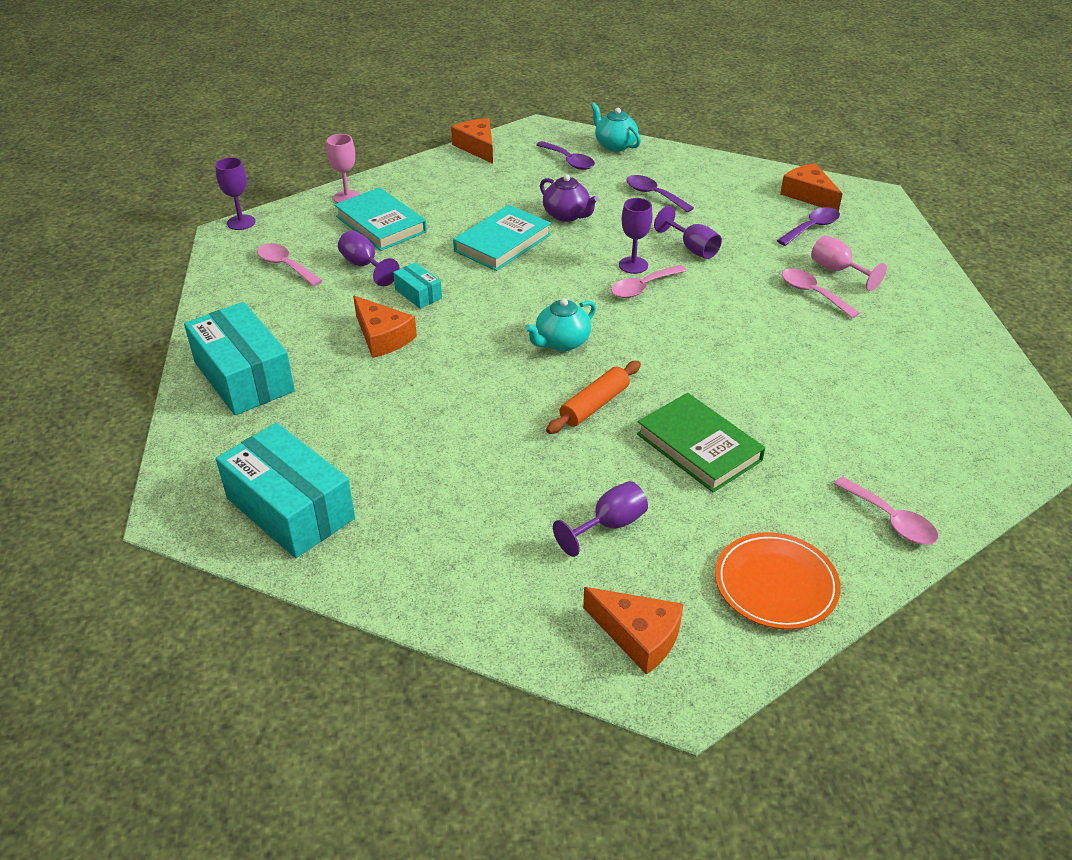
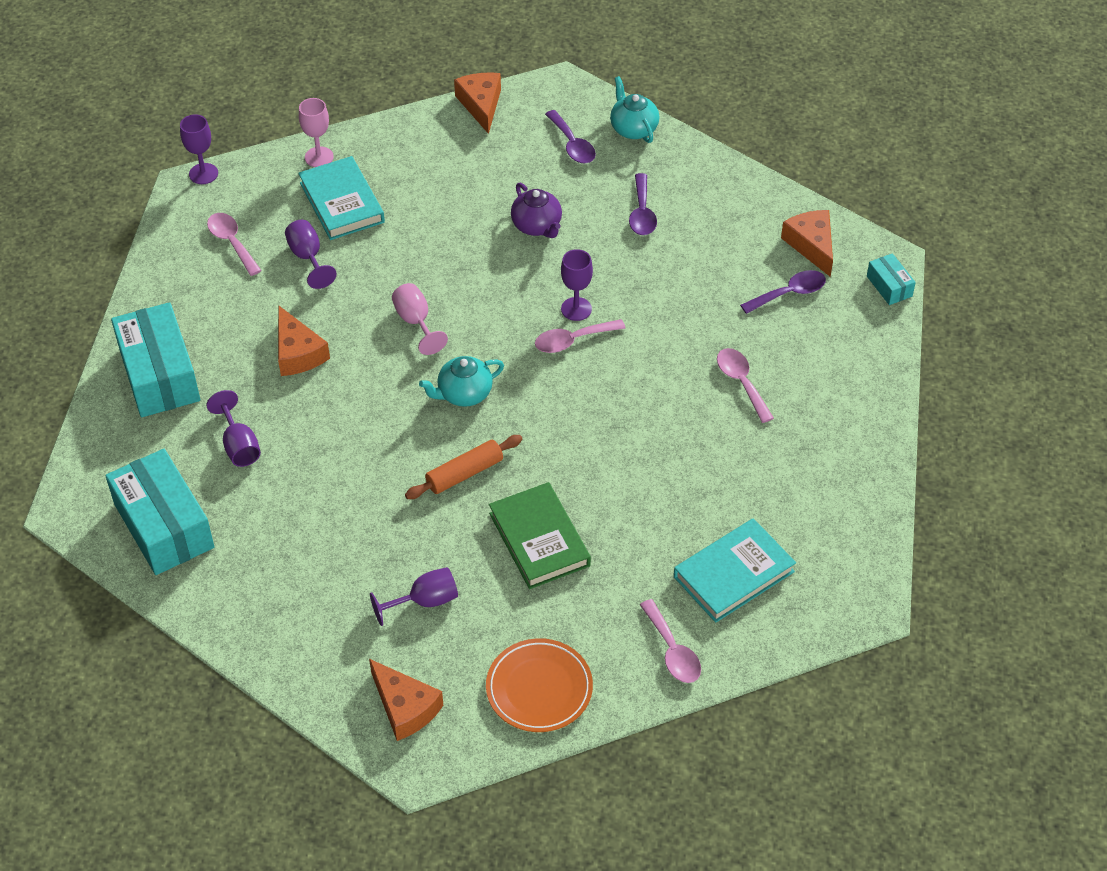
camera: 15 degrees right, 10 degrees up
turquoise box [393,262,442,309] -> turquoise box moved to [867,253,916,305]
turquoise book [453,205,551,271] -> turquoise book moved to [674,518,796,623]
purple spoon [626,175,694,212] -> purple spoon turned 150 degrees counterclockwise [629,173,657,235]
purple goblet [654,206,722,259] -> purple goblet moved to [206,390,261,467]
pink goblet [811,235,887,291] -> pink goblet moved to [392,283,448,355]

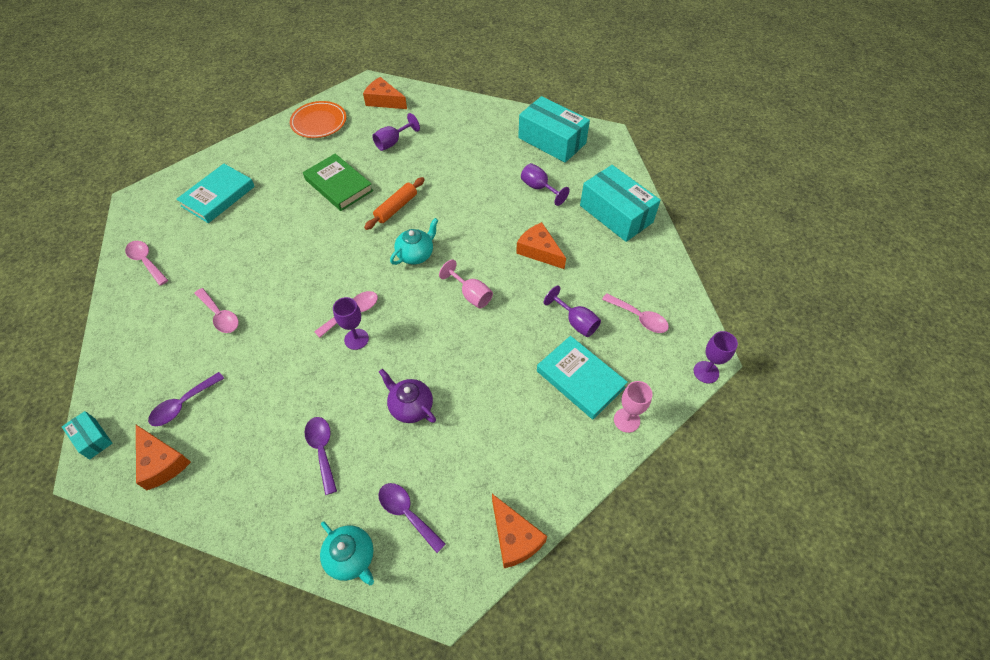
camera: 160 degrees right, 5 degrees up
pink spoon [640,599,701,683] -> pink spoon moved to [125,241,168,286]

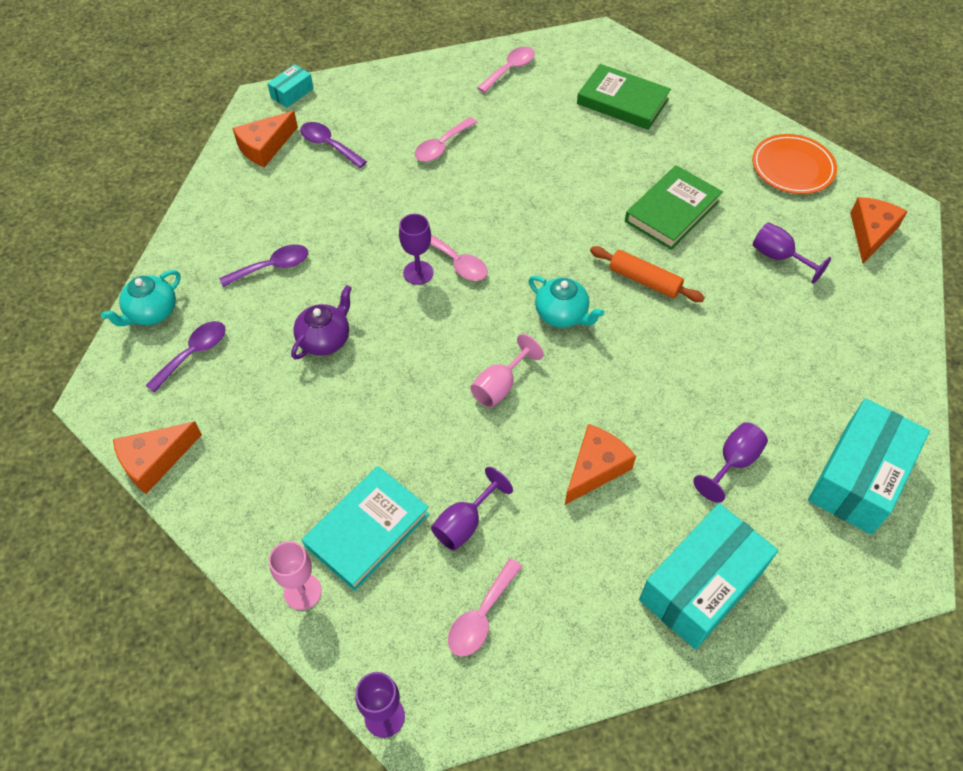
camera: 85 degrees right, 0 degrees up
turquoise book [176,163,255,223] -> green book [577,64,671,130]

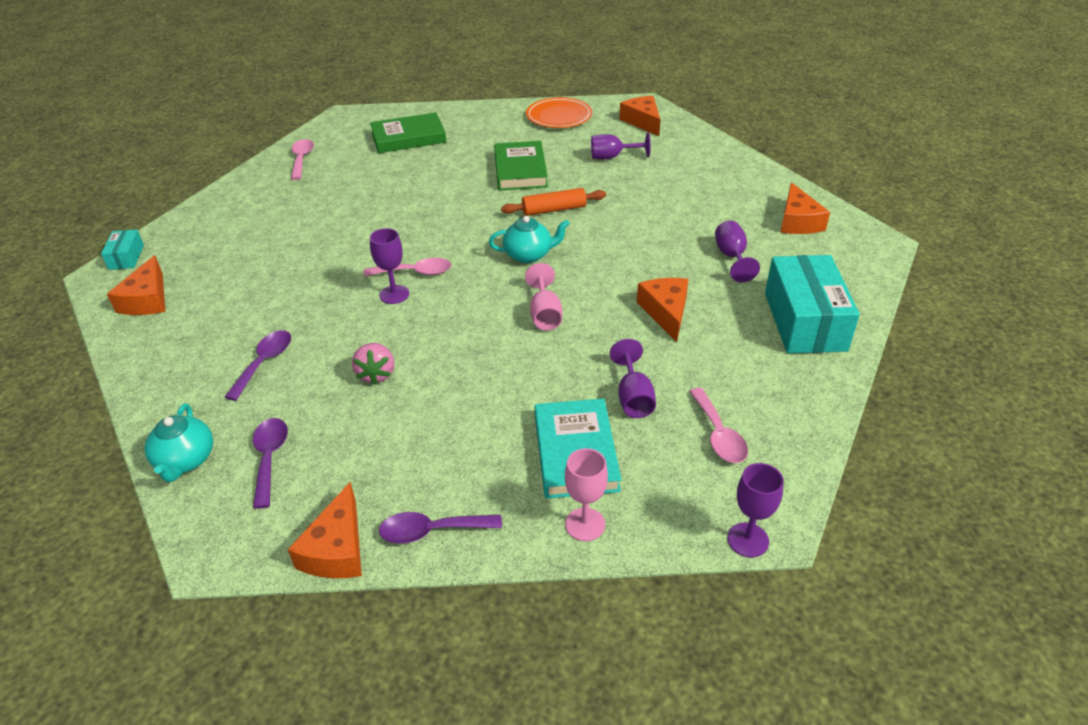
camera: 45 degrees left, 15 degrees down
purple teapot [291,285,352,359] -> pink strawberry [352,343,394,385]
purple spoon [300,122,367,168] -> purple spoon moved to [379,512,502,543]
pink spoon [415,117,478,162] -> none
turquoise box [808,398,930,535] -> orange cheese [780,182,830,234]

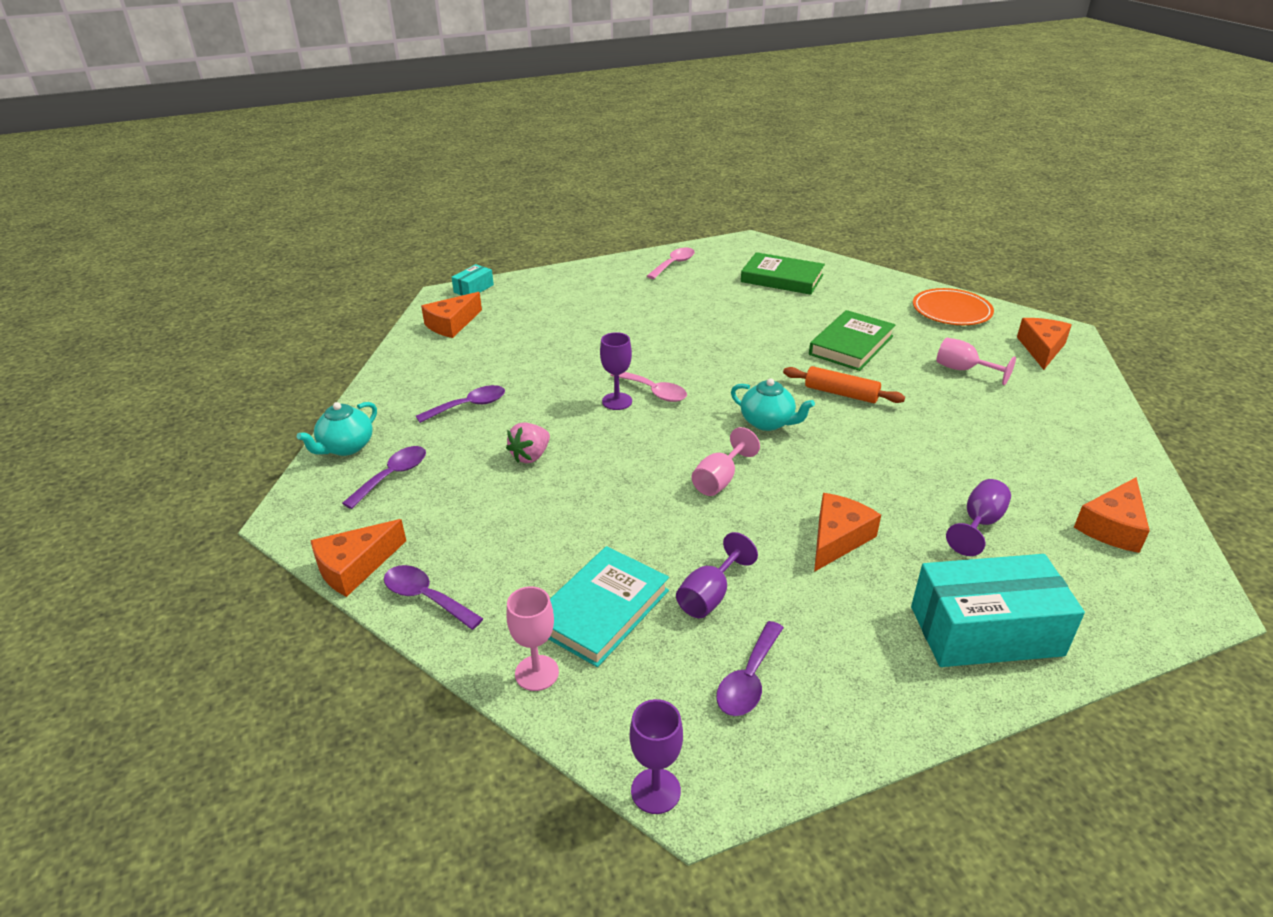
camera: 40 degrees right, 5 degrees down
purple goblet [591,132,651,159] -> pink goblet [937,338,1016,385]
pink spoon [689,388,748,463] -> purple spoon [716,621,784,716]
turquoise box [765,255,860,353] -> turquoise box turned 45 degrees clockwise [911,554,1085,667]

